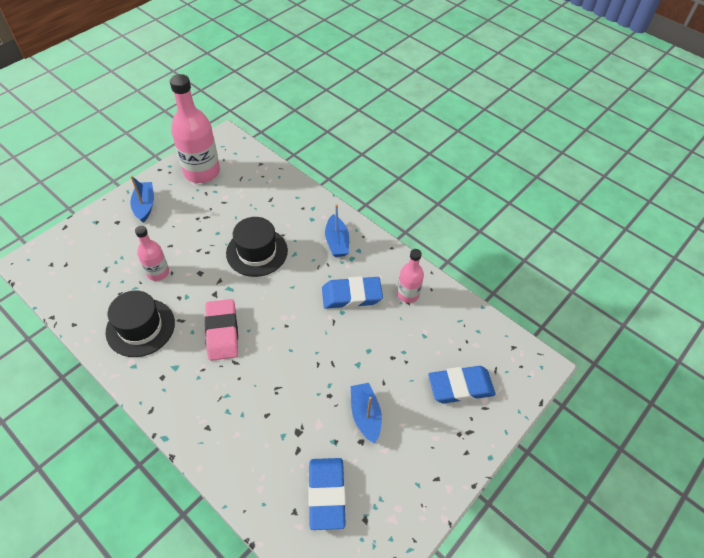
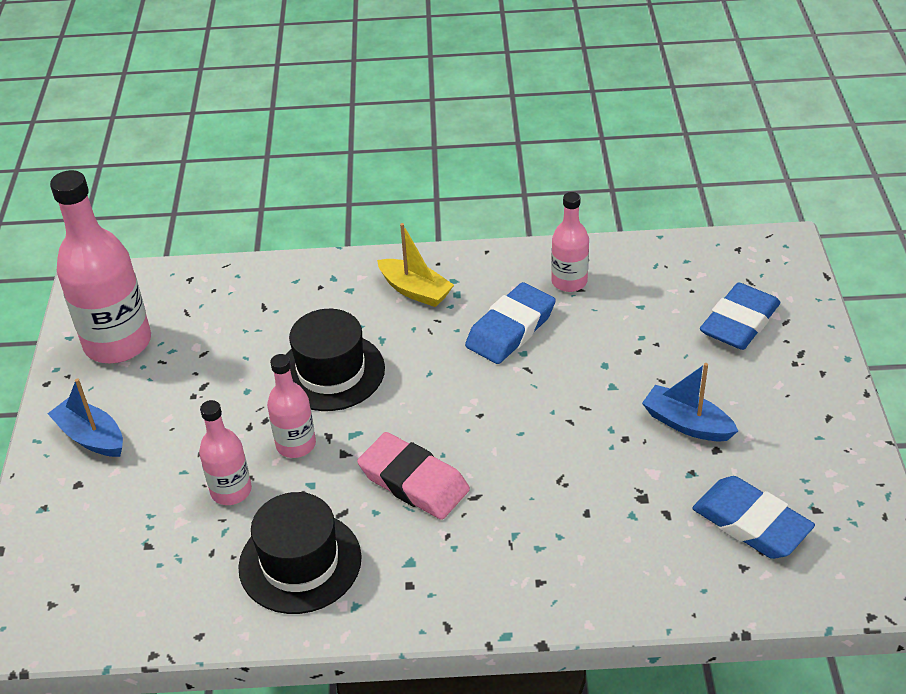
camera: 40 degrees left, 10 degrees down
blue boat [325,204,349,257] -> yellow boat [377,223,454,307]
none -> pink bottle [267,354,316,458]

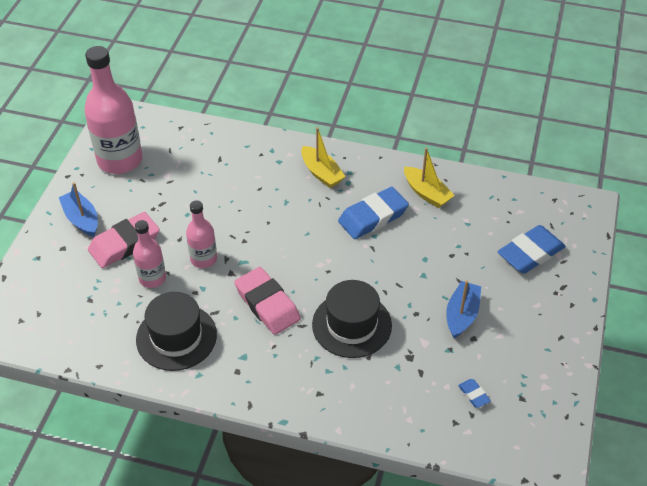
camera: 15 degrees right, 5 degrees up
black hat [286,309,385,411] -> black hat moved to [312,280,392,358]
pink bottle [551,192,589,292] -> yellow boat [404,148,455,208]
blue boat [642,363,738,441] -> blue boat turned 60 degrees clockwise [446,281,481,338]
blue eraser [692,476,815,559] -> blue eraser [458,379,491,408], size x0.45
none -> pink eraser [88,212,160,268]

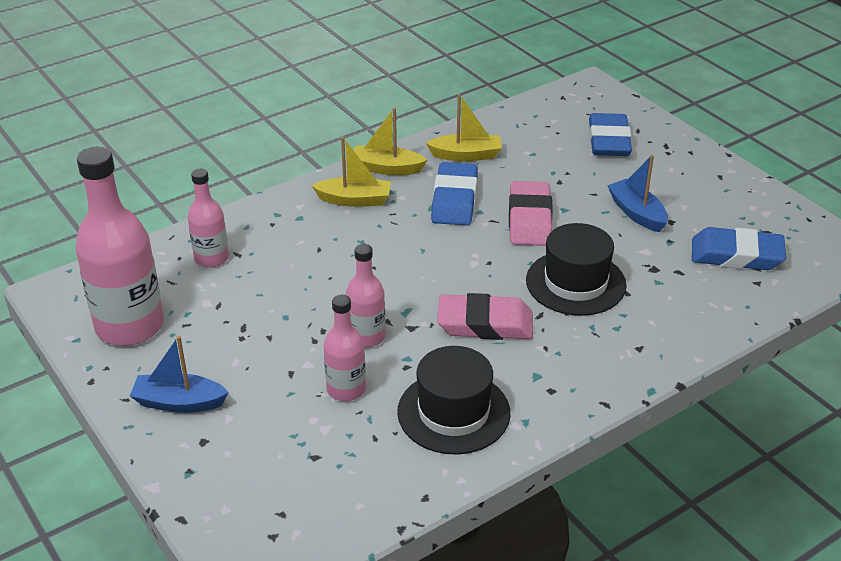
camera: 50 degrees left, 10 degrees down
pink eraser [88,212,160,268] -> pink eraser moved to [509,181,553,246]
blue eraser [458,379,491,408] -> blue eraser [692,227,786,270], size x2.24
none -> pink bottle [188,169,229,268]
none -> yellow boat [354,107,427,175]

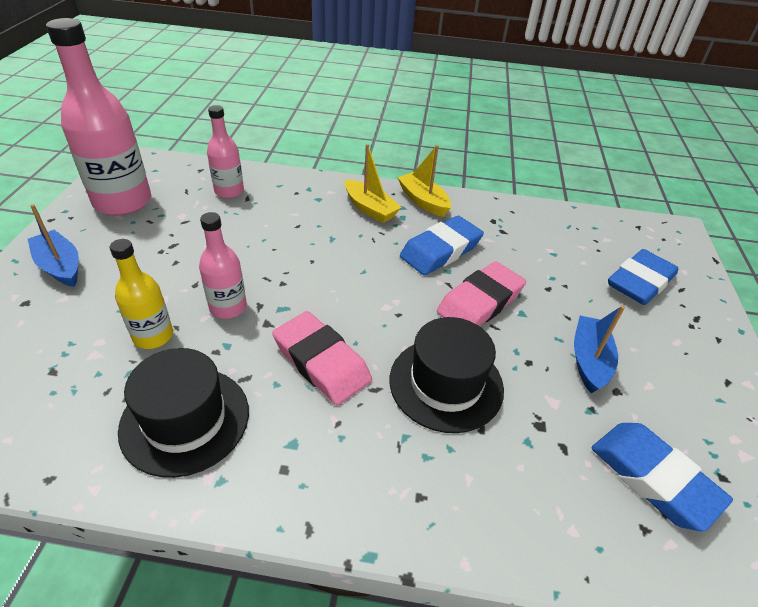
camera: 40 degrees right, 5 degrees up
pink bottle [324,295,366,401] -> yellow bottle [109,239,173,349]
yellow boat [426,94,502,161] -> none

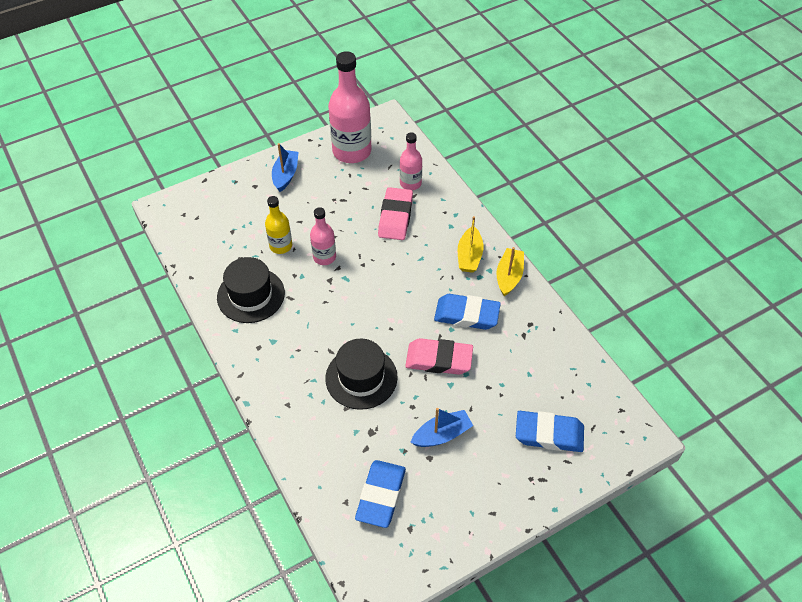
camera: 55 degrees right, 10 degrees up
pink eraser [272,311,372,405] -> pink eraser moved to [378,187,413,240]

